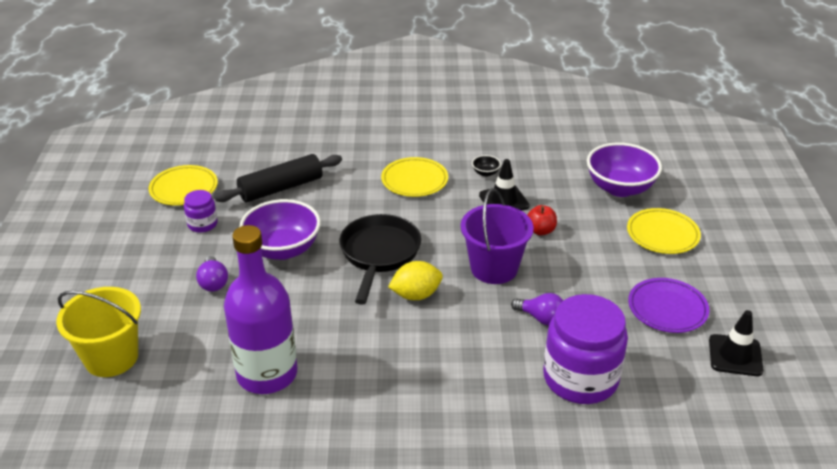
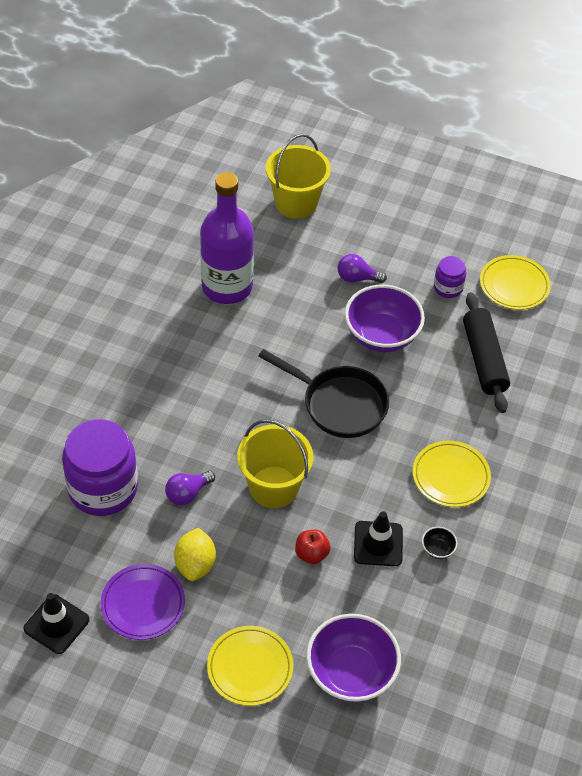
camera: 110 degrees right, 15 degrees up
yellow lemon [388,261,443,300] -> yellow lemon moved to [174,528,216,581]
purple bucket [461,188,534,284] -> yellow bucket [237,419,313,508]

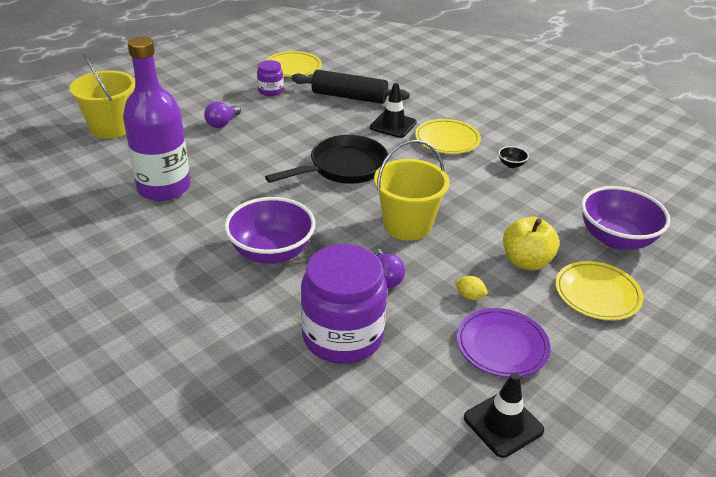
camera: 65 degrees left, 15 degrees down
yellow lemon [174,528,216,581] -> yellow lemon [455,276,488,300], size x0.55
red apple [295,530,331,564] -> none
purple bowl [345,285,425,352] -> purple bowl moved to [224,197,316,264]
black traffic cone [354,511,403,566] -> black traffic cone moved to [370,83,417,138]
none -> yellow apple [503,217,559,270]

